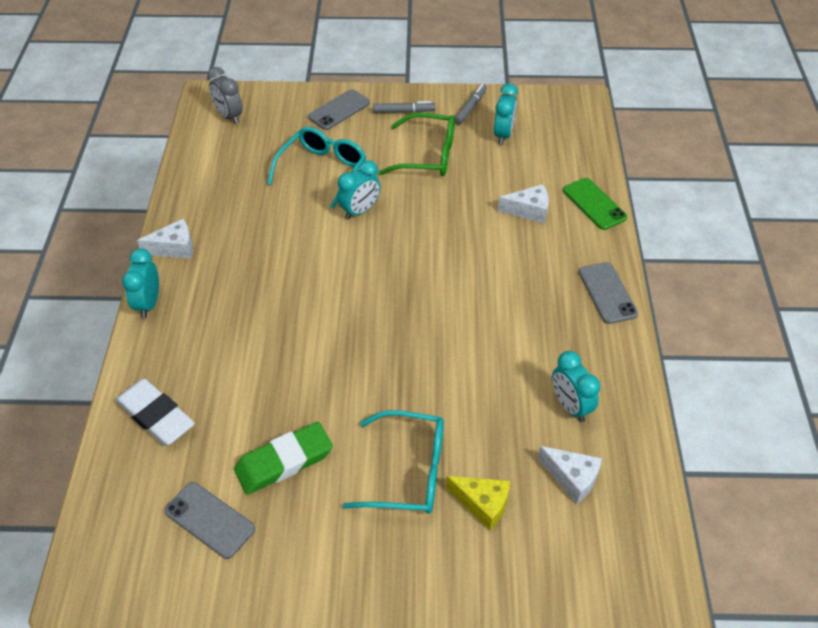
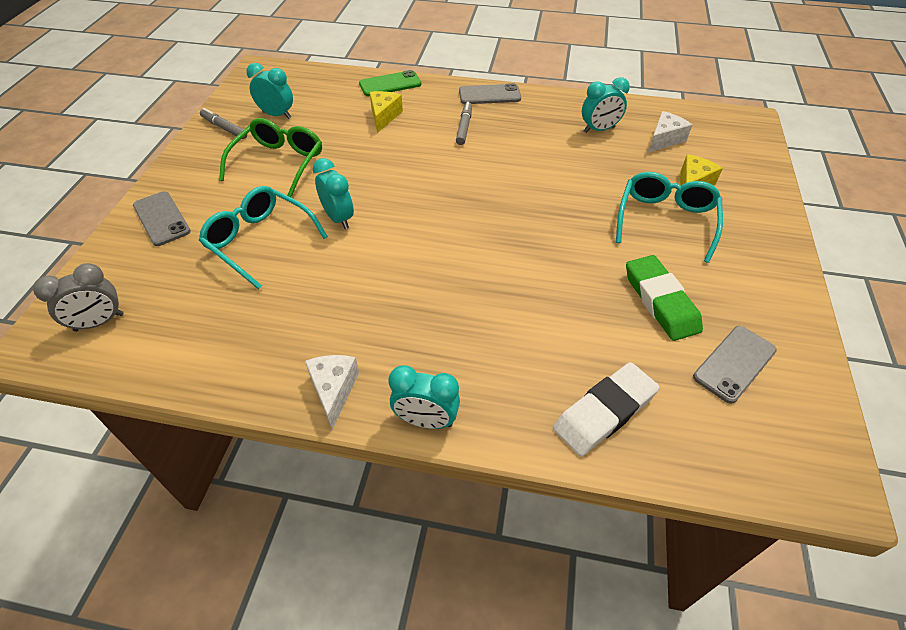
camera: 80 degrees left, 0 degrees up
grey marker [373,101,436,113] -> grey marker moved to [456,102,472,145]
white cheese [498,184,549,224] -> yellow cheese [370,91,403,133]

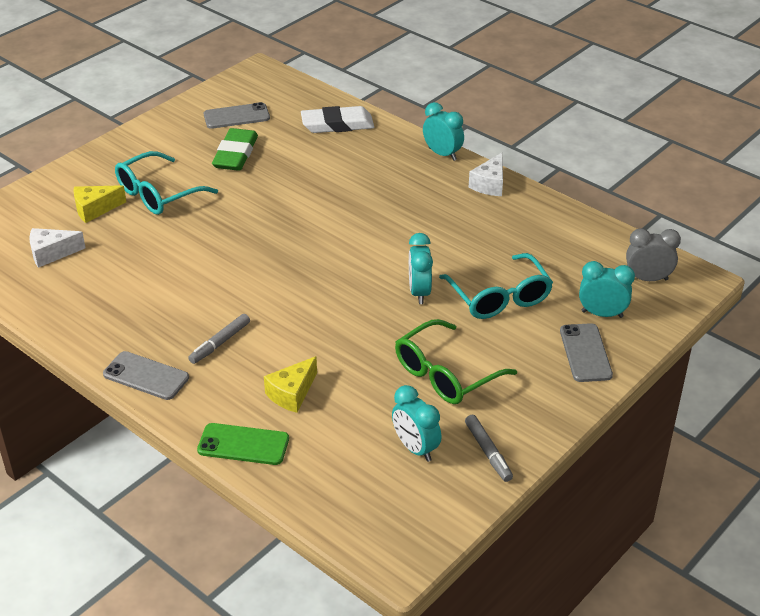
camera: 150 degrees left, 10 degrees down
turquoise clock [582,77,630,133] -> turquoise clock moved to [579,261,635,318]

